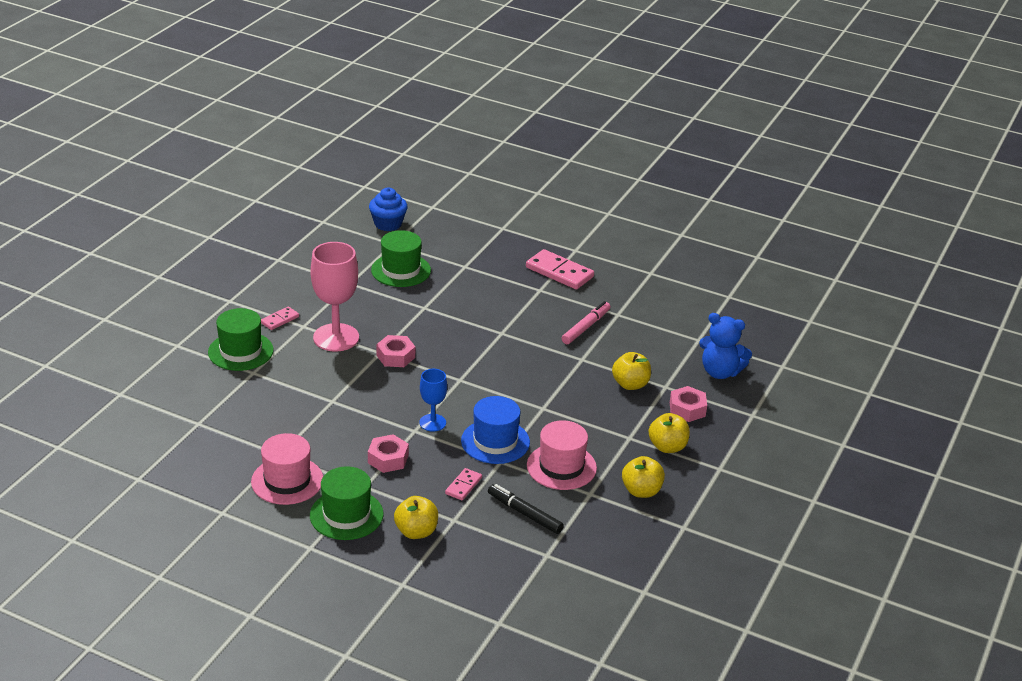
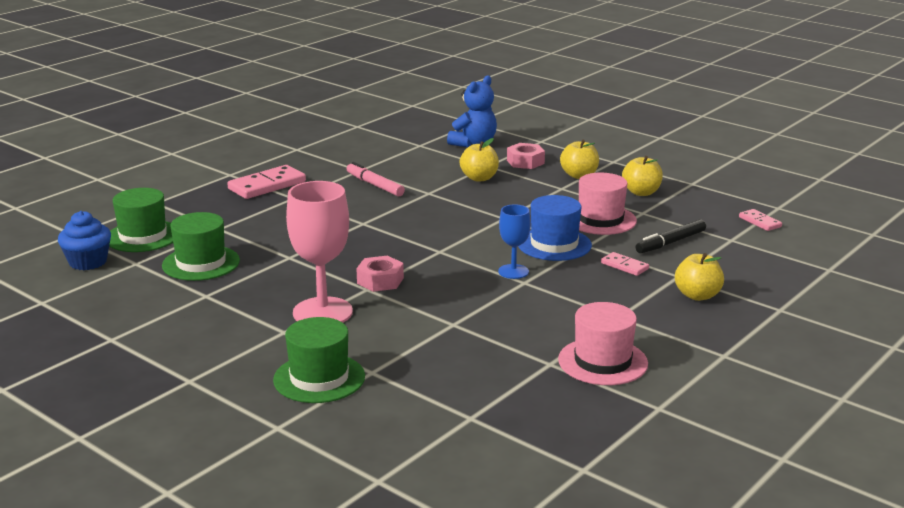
camera: 75 degrees left, 10 degrees down
pink domino [261,306,299,330] -> pink domino moved to [739,209,782,231]
green hat [310,466,384,540] -> green hat moved to [109,188,173,252]
pink nut [368,434,409,473] -> none

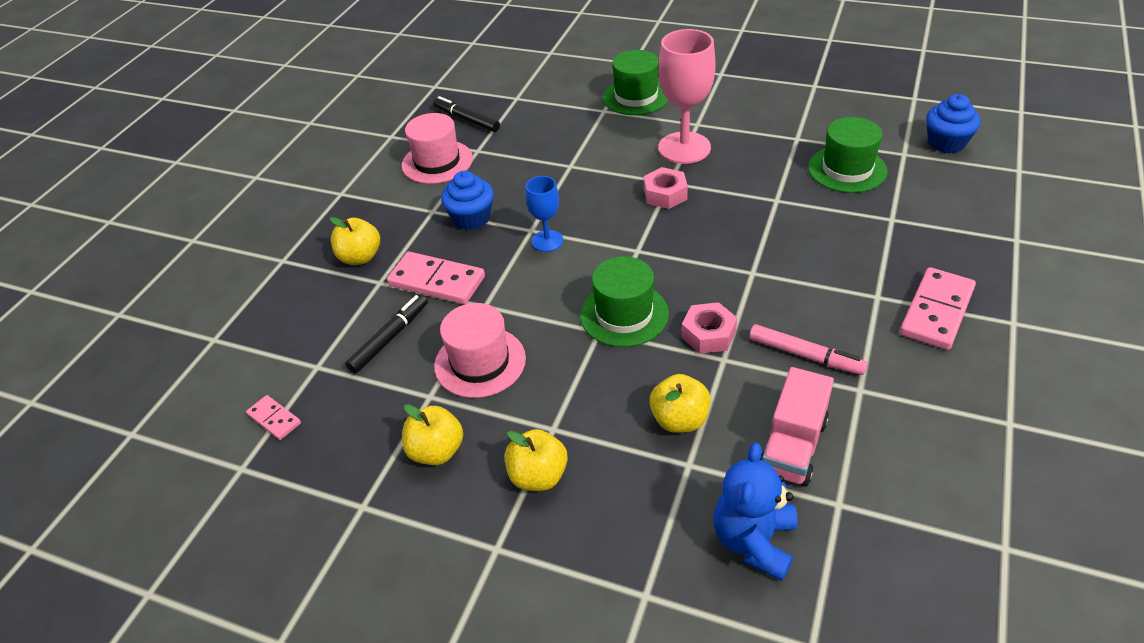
camera: 165 degrees right, 20 degrees up
green hat [109,188,173,252] -> green hat moved to [580,256,669,347]
pink nut [507,143,545,169] -> pink nut moved to [681,302,737,354]
blue hat [518,195,592,261] -> none
pink domino [601,252,649,276] -> pink domino [387,252,485,304], size x1.87
none -> black marker [433,96,500,132]
none -> blue cupcake [441,171,494,230]
none -> pink truck [760,367,834,487]

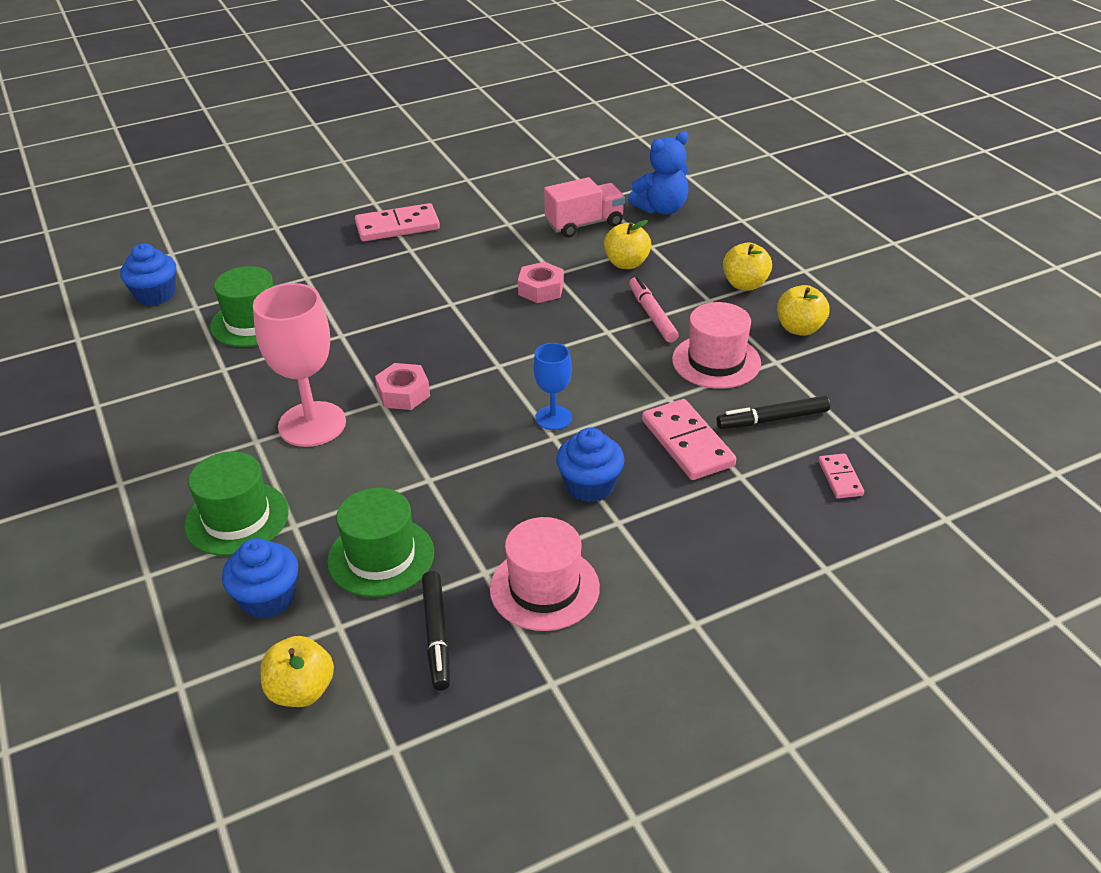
camera: 140 degrees left, 5 degrees down
pink domino [246,395,301,440] -> pink domino moved to [818,453,864,499]
yellow apple [329,217,380,265] -> yellow apple moved to [260,636,334,707]
green hat [580,256,669,347] -> green hat moved to [327,488,434,597]
pink marker [749,324,868,375] -> pink marker moved to [629,276,679,343]
none -> blue cupcake [222,538,298,619]

